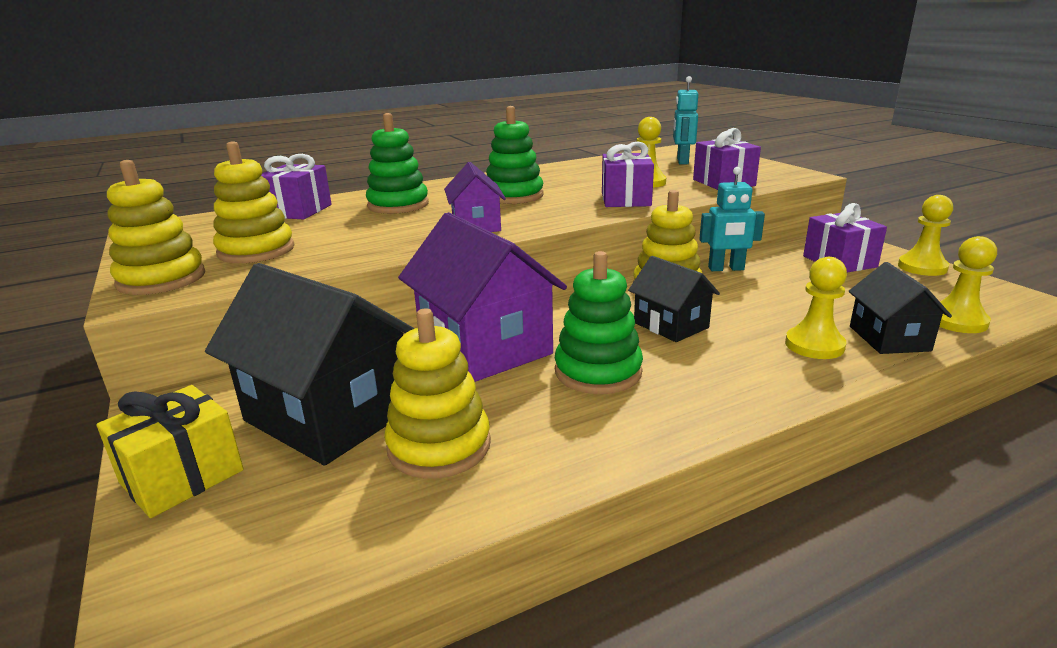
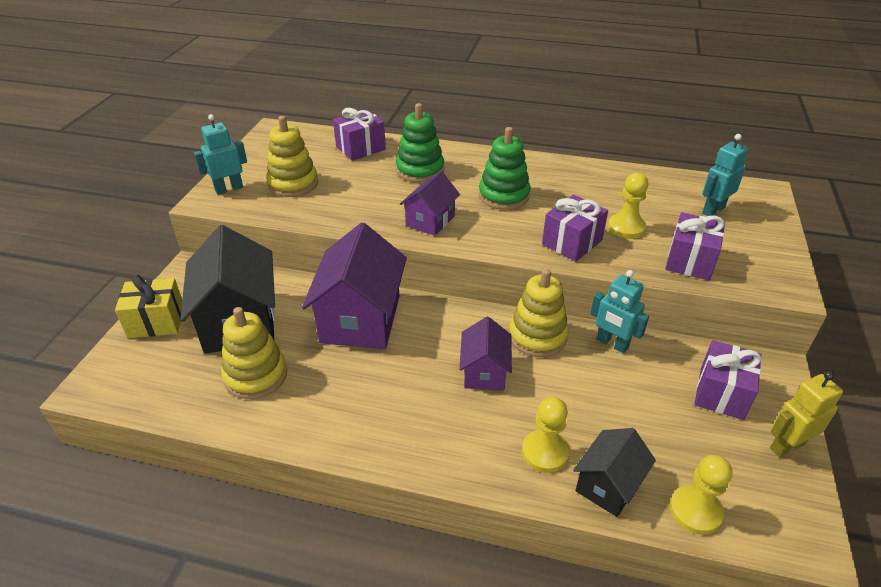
camera: 40 degrees right, 15 degrees up
yellow stacking toy [107,160,205,295] -> turquoise robot [194,114,247,195]
green stacking toy [555,251,643,394] -> none
black house [628,256,720,342] -> purple house [459,317,512,390]
yellow pawn [898,195,953,276] -> yellow robot [770,371,843,457]

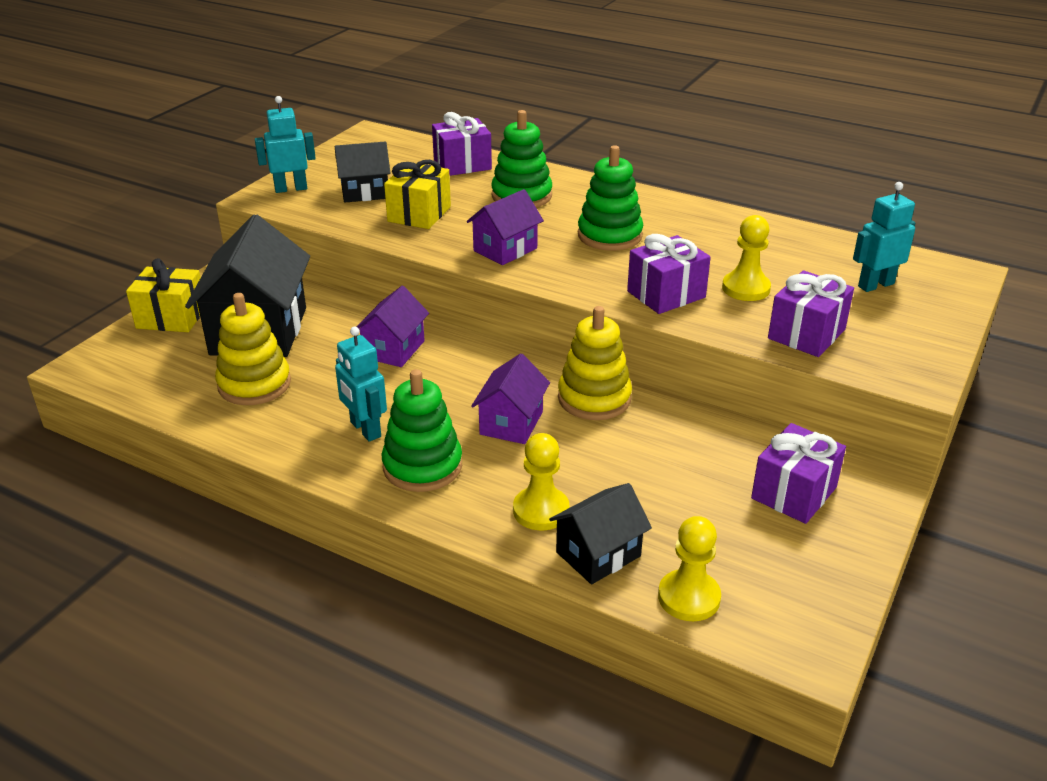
camera: 15 degrees right, 5 degrees down
yellow stacking toy [266,116,318,197] -> black house [335,141,391,202]
purple house [302,223,407,349] -> purple house [356,286,429,367], size x0.55
turquoise robot [590,270,649,354] -> turquoise robot moved to [335,326,387,442]
yellow robot [770,371,843,457] -> none
none -> green stacking toy [382,369,462,492]
none -> yellow gift [384,160,451,229]

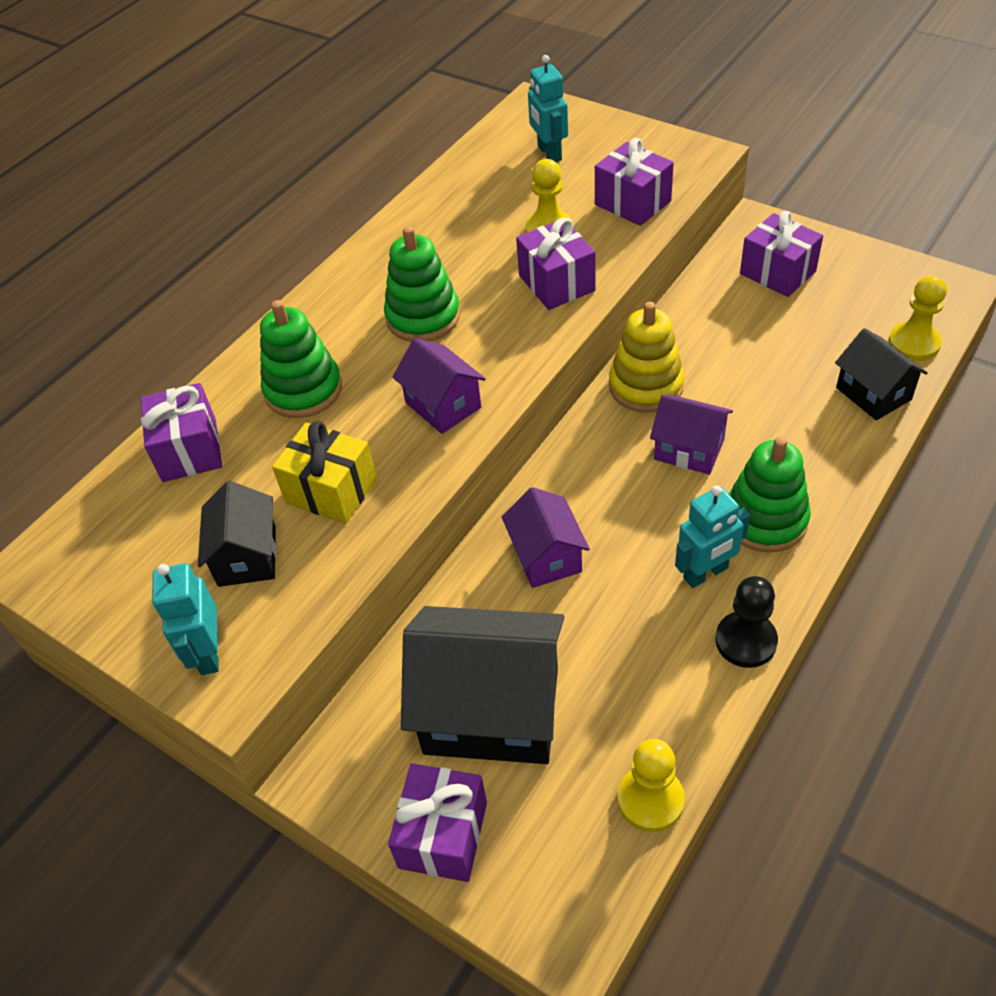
camera: 80 degrees left, 15 degrees up
yellow gift [126,258,201,332] -> purple gift [388,763,487,882]
yellow stacking toy [215,293,291,405] -> none
purple house [356,286,429,367] -> purple house turned 45 degrees clockwise [502,487,590,588]
yellow pawn [513,433,569,530] -> yellow pawn moved to [618,739,685,832]
none -> black pawn [716,576,778,668]

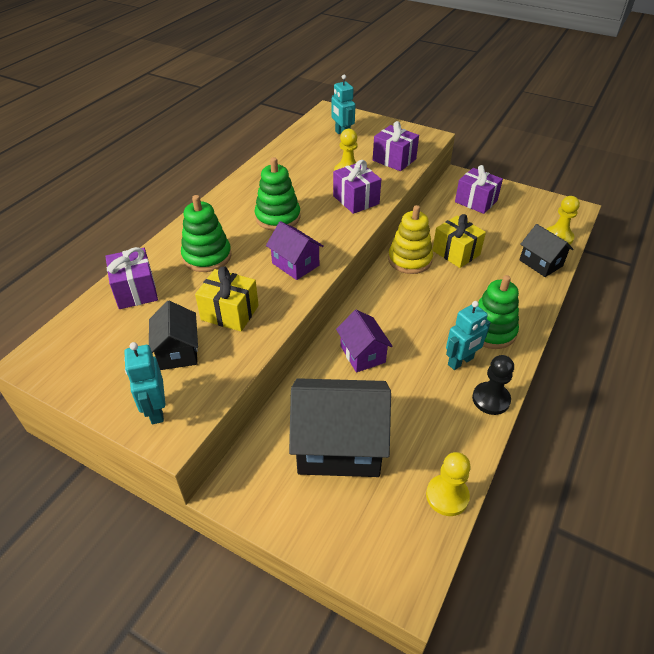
camera: 10 degrees left, 5 degrees down
purple gift [388,763,487,882] -> none
purple house [650,394,733,475] -> none
none -> yellow gift [432,214,486,268]

